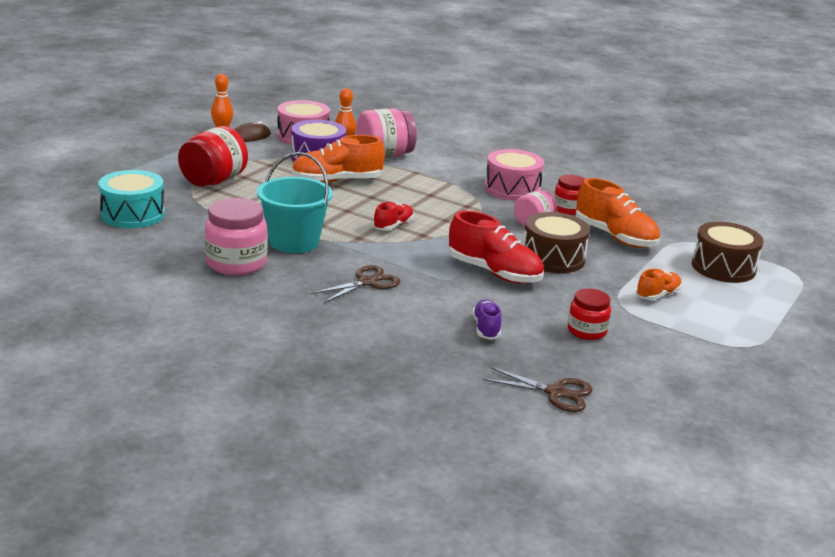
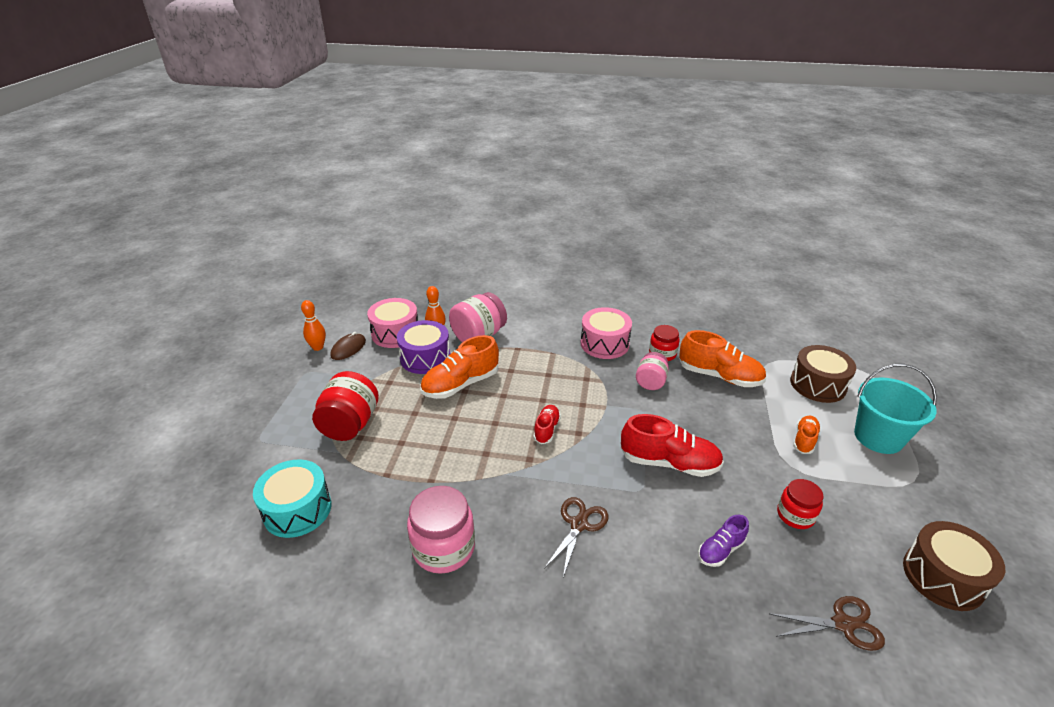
camera: 20 degrees left, 10 degrees up
turquoise bucket [257,152,333,253] -> turquoise bucket moved to [854,364,937,454]
purple shoe [473,299,501,340] -> purple shoe turned 105 degrees counterclockwise [698,515,749,567]
brown drum [523,212,590,273] -> brown drum moved to [903,521,1005,611]

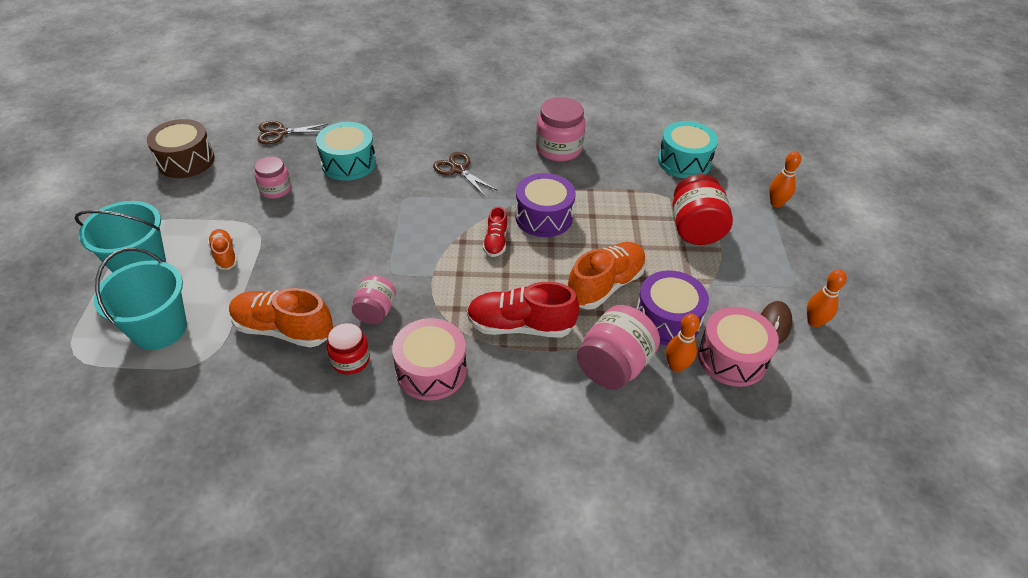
camera: 170 degrees right, 10 degrees up
brown scissors [544,497,608,577] -> brown scissors turned 120 degrees clockwise [433,152,498,197]
red shoe [621,414,724,477] -> red shoe moved to [467,282,580,338]
purple shoe [698,515,749,567] -> turquoise drum [316,122,376,181]
red jar [777,479,824,529] -> pink jar [254,156,291,199]
brown drum [790,345,856,403] -> turquoise bucket [94,248,187,350]
orange shoe [793,415,821,454] -> orange shoe turned 135 degrees clockwise [208,229,238,270]
none -> purple drum [515,173,576,237]
none -> orange bowling pin [769,151,801,208]

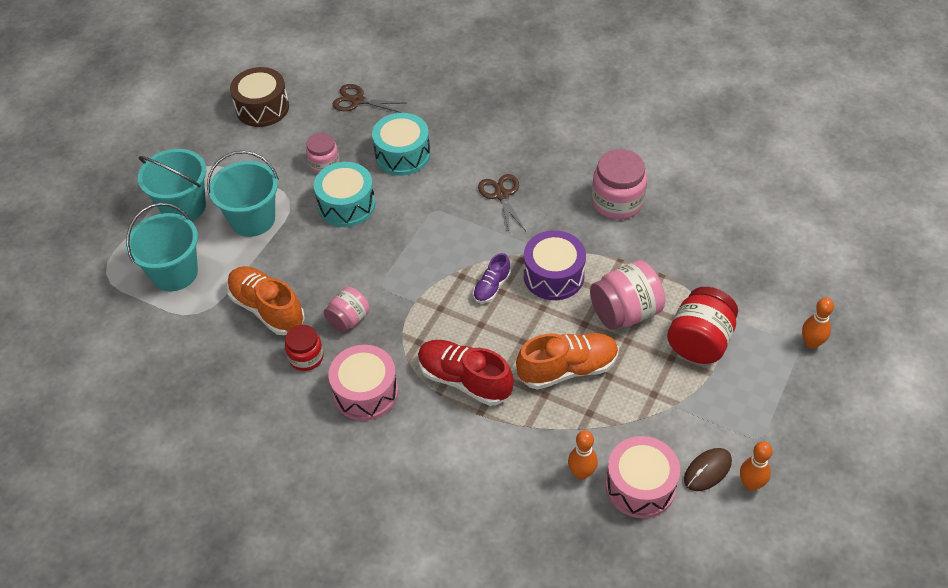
camera: 30 degrees right, 5 degrees up
orange shoe [208,229,238,270] -> turquoise bucket [207,151,279,237]
red shoe [483,206,508,257] -> purple shoe [473,253,511,303]
pink jar [577,305,660,390] -> pink jar moved to [590,260,665,330]
purple drum [636,270,709,346] -> none
turquoise drum [658,121,718,178] -> turquoise drum moved to [314,162,376,227]

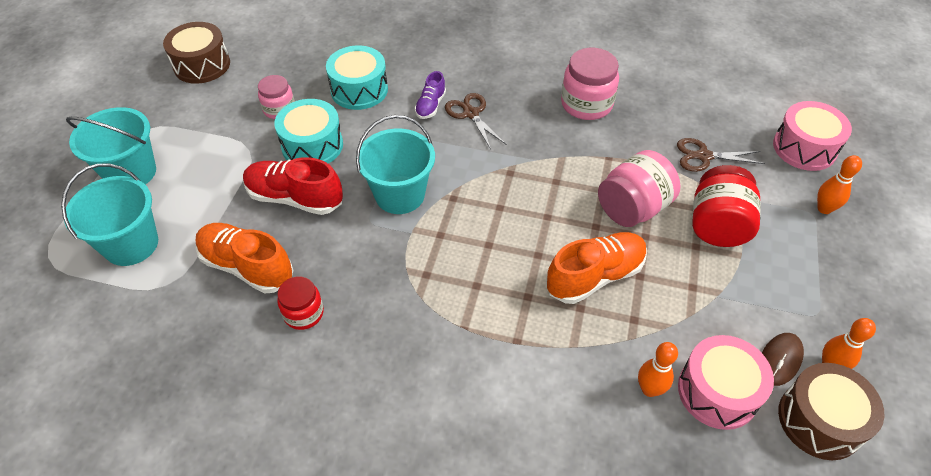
camera: 15 degrees left, 0 degrees up
turquoise bucket [207,151,279,237] -> turquoise bucket moved to [356,115,435,214]
pink jar [324,287,370,333] -> none
pink drum [329,345,398,421] -> pink drum moved to [773,101,852,171]
brown scissors [333,84,405,113] -> brown scissors moved to [677,138,765,172]
red shoe [418,340,514,406] -> red shoe moved to [243,157,343,215]
purple shoe [473,253,511,303] -> purple shoe moved to [415,71,446,119]
purple drum [524,230,586,300] -> none
none -> brown drum [778,363,885,460]

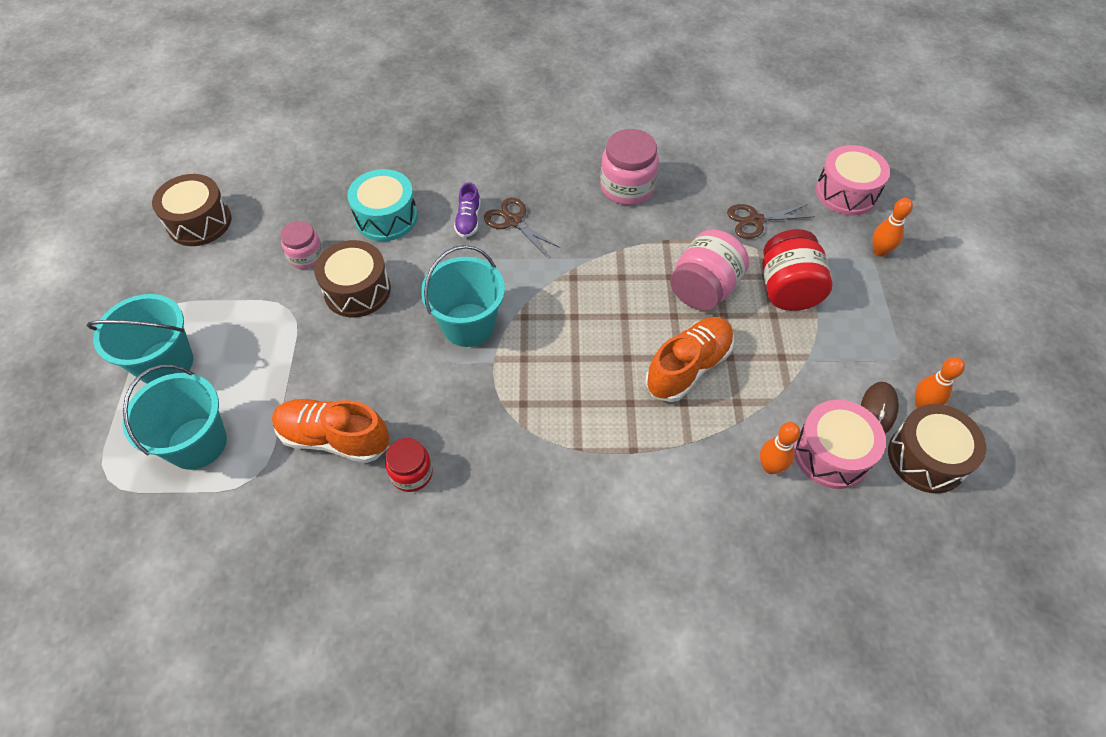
camera: 15 degrees left, 5 degrees up
red shoe [243,157,343,215] -> none
turquoise drum [274,99,343,164] -> brown drum [314,240,391,317]

